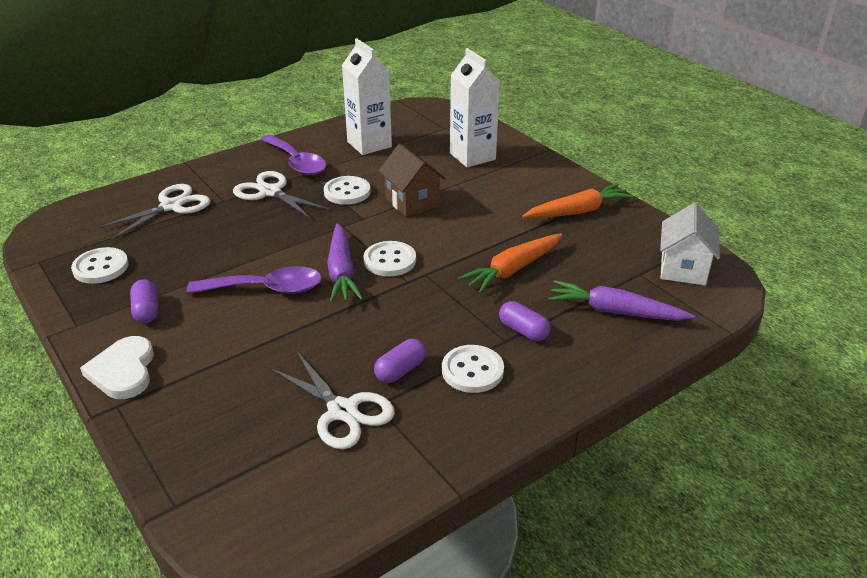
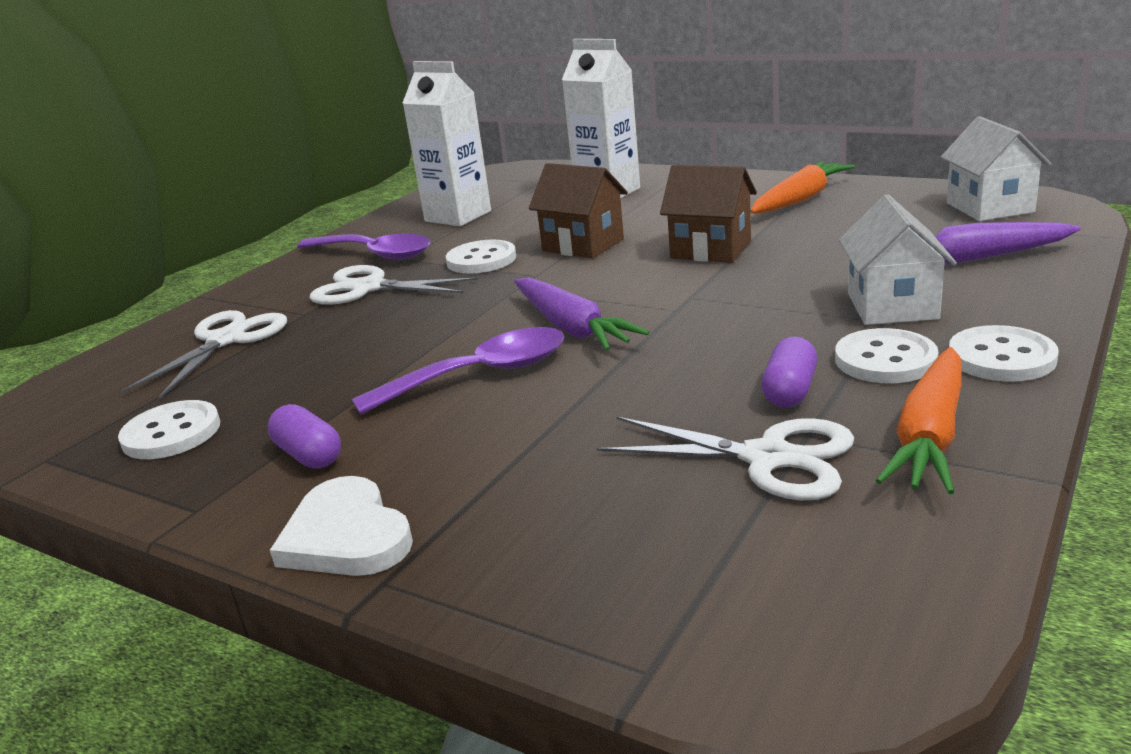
camera: 20 degrees left, 10 degrees down
white button [364,241,416,276] -> white button moved to [949,325,1059,382]
orange carrot [458,234,562,293] -> orange carrot moved to [876,347,962,494]
purple capsule [499,301,551,341] -> white house [839,194,957,325]
none -> brown house [660,165,757,263]

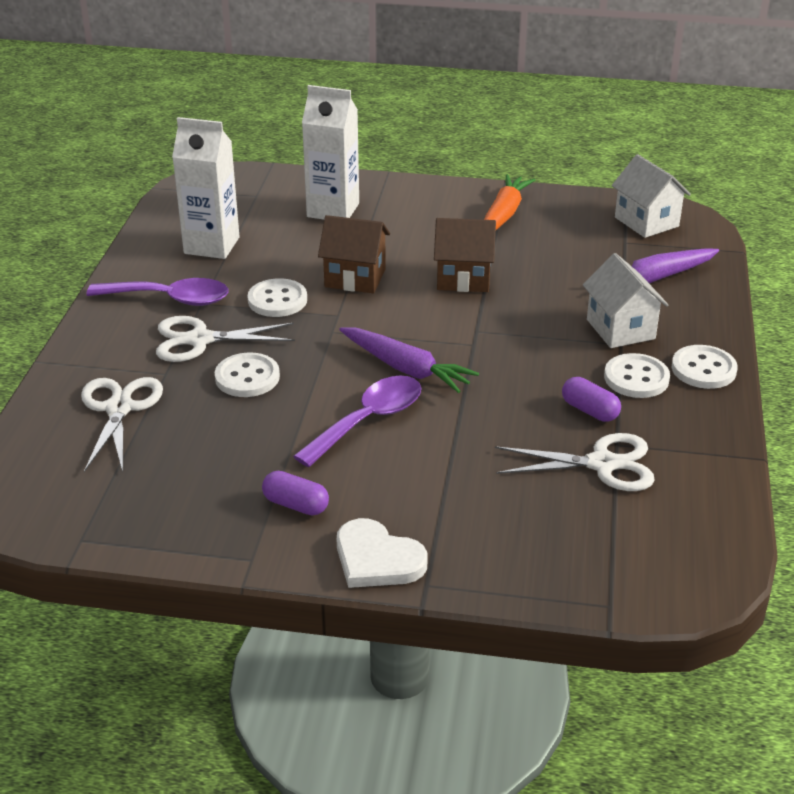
camera: 25 degrees left, 10 degrees up
white button [118,400,220,459] -> white button moved to [215,353,280,397]
purple capsule [762,337,817,407] -> purple capsule turned 45 degrees counterclockwise [562,377,621,422]
orange carrot [876,347,962,494] -> none

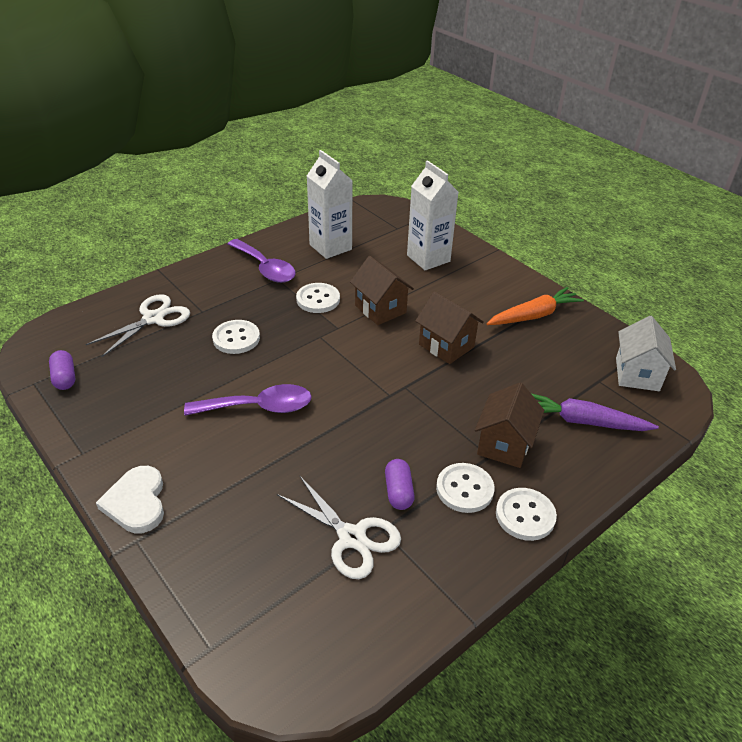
camera: 40 degrees right, 5 degrees up
white scissors [156,316,295,362] -> none
purple capsule [262,471,329,515] -> purple capsule moved to [49,350,75,390]
purple carrot [339,327,479,393] -> none
white house [583,253,669,348] -> brown house [475,383,544,468]

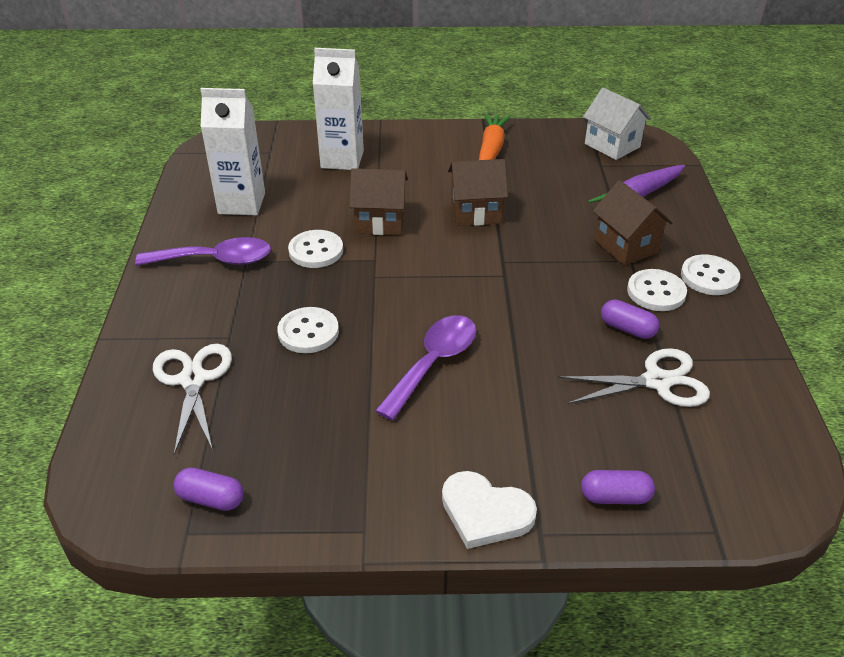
camera: 50 degrees left, 0 degrees up
none -> purple capsule [581,470,655,504]

